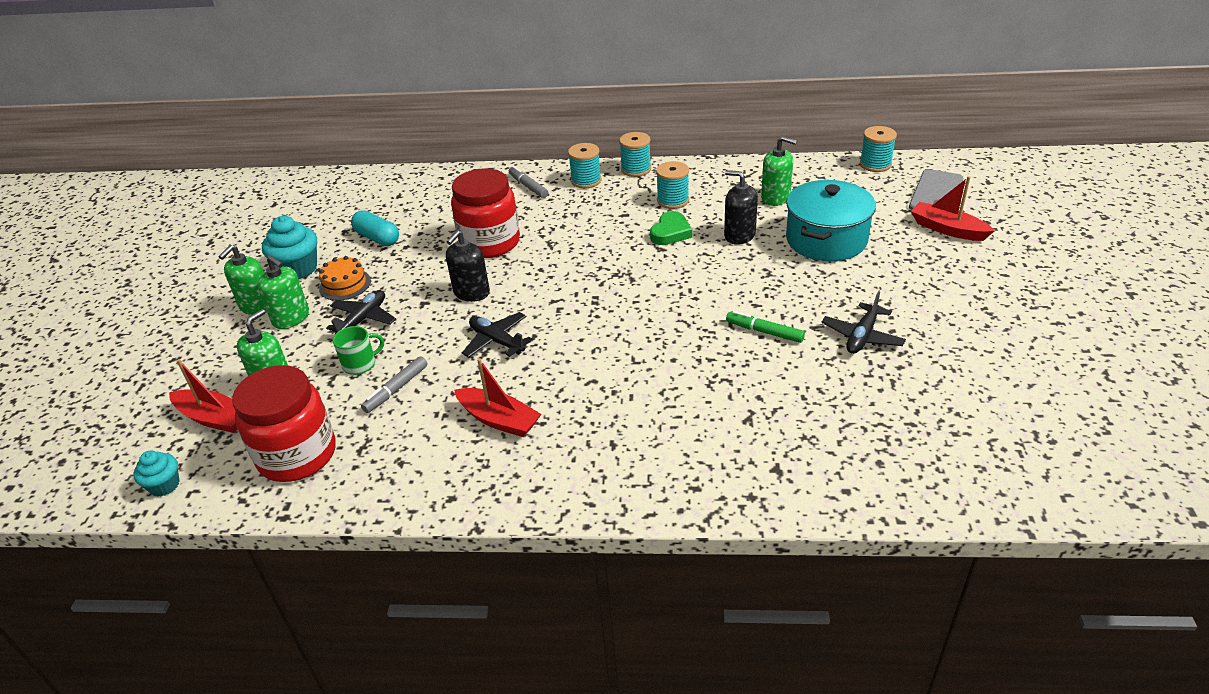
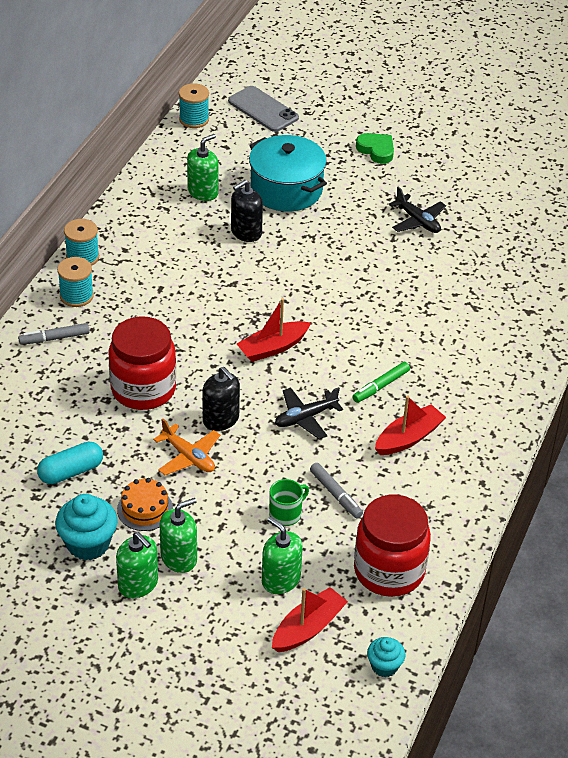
camera: 75 degrees left, 5 degrees up
black plane [326,290,396,334] -> none
green mug [333,326,384,375] -> green mug turned 60 degrees clockwise [269,479,309,526]
green heart [650,211,692,245] -> green heart moved to [356,133,394,164]
turquoise spool [656,161,689,209] -> none
green marker [726,311,805,343] -> green marker moved to [352,362,410,403]
red boat [911,176,995,241] -> red boat moved to [237,298,311,362]
none -> orange plane [153,419,220,475]

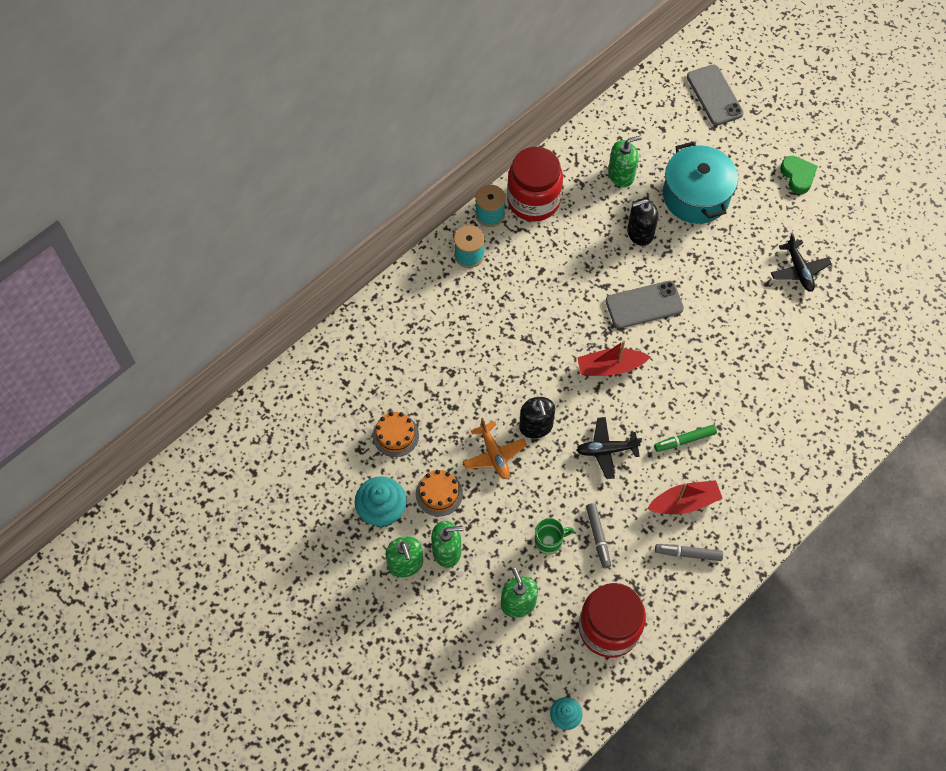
camera: 25 degrees right, 20 degrees up
grey marker [18,323,90,345] -> grey marker moved to [655,544,723,561]
turquoise capsule [37,442,103,484] -> orange cake [373,412,419,457]
red jar [109,316,176,410] -> red jar moved to [507,147,563,222]
turquoise spool [179,83,209,128] -> none
red boat [272,587,348,652] -> none
none -> grey phone [606,281,684,328]

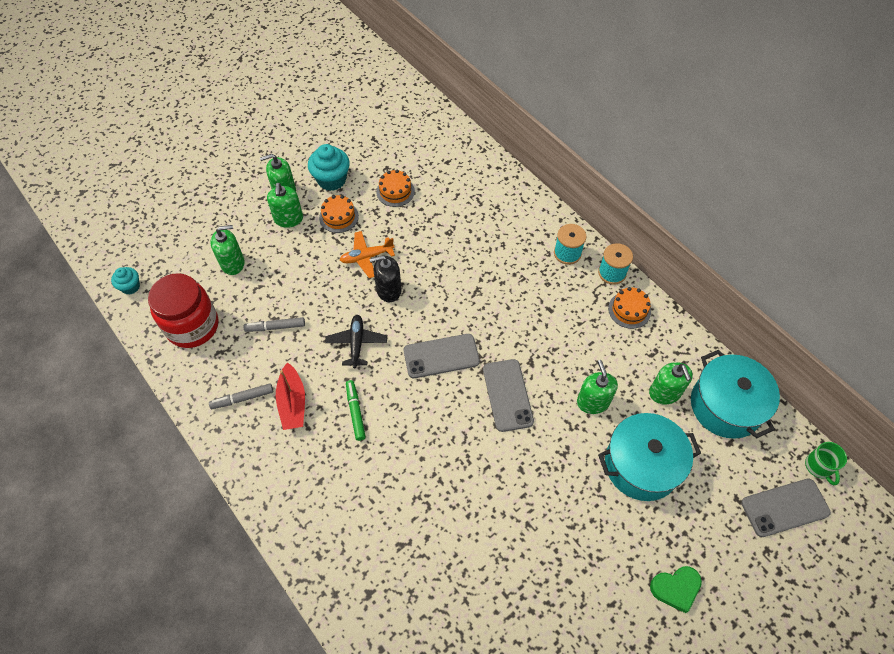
camera: 95 degrees right, 5 degrees down
red jar [507,147,563,222] -> orange cake [608,287,651,329]
green mug [535,518,574,554] -> green mug moved to [805,442,847,485]
red boat [577,340,650,376] -> grey phone [404,334,480,378]
black soap dispenser [627,199,658,246] -> green soap dispenser [577,360,618,414]
grey marker [655,544,723,561] -> grey marker turned 120 degrees counterclockwise [209,383,273,409]
black plane [771,234,832,292] -> none
none -> turquoise pot [691,350,780,439]

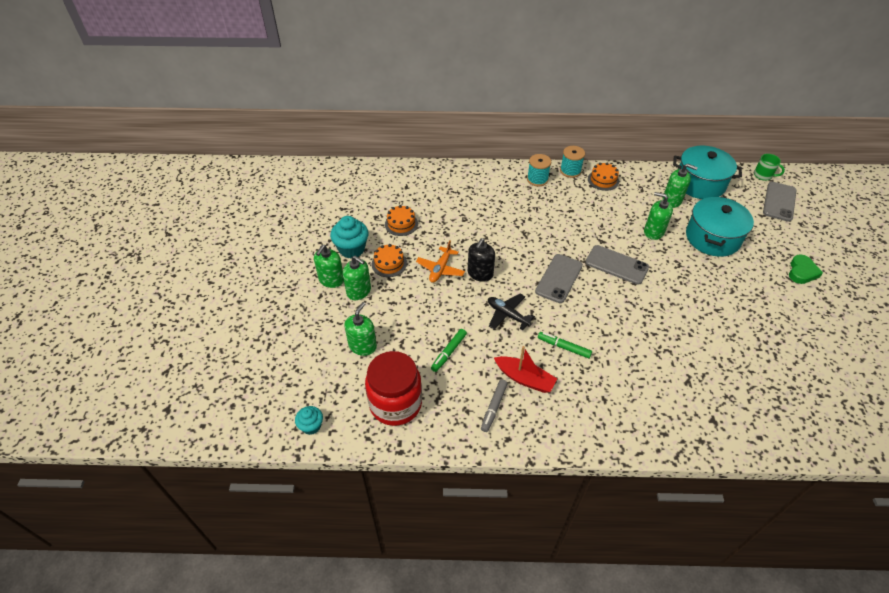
camera: 50 degrees left, 10 degrees down
grey marker [244,317,305,332] -> green marker [431,329,467,372]

